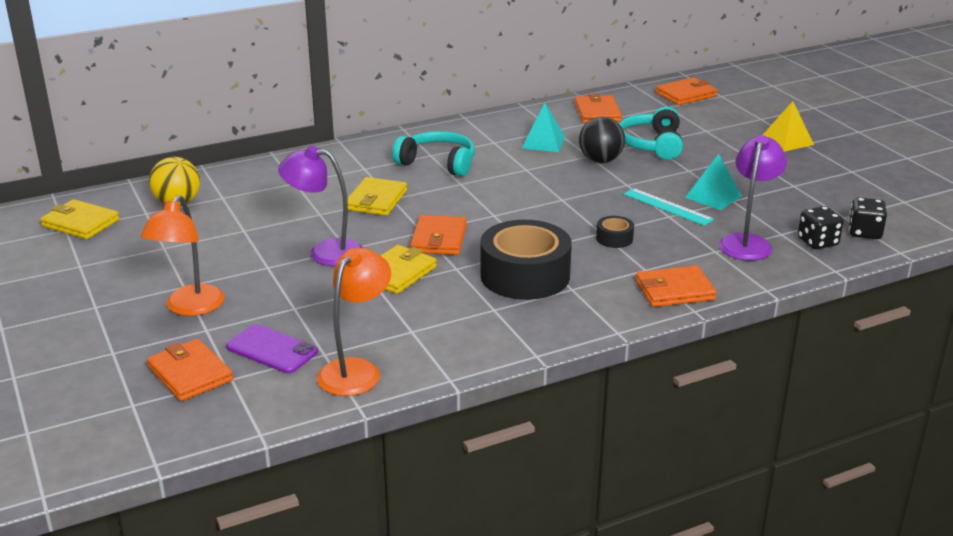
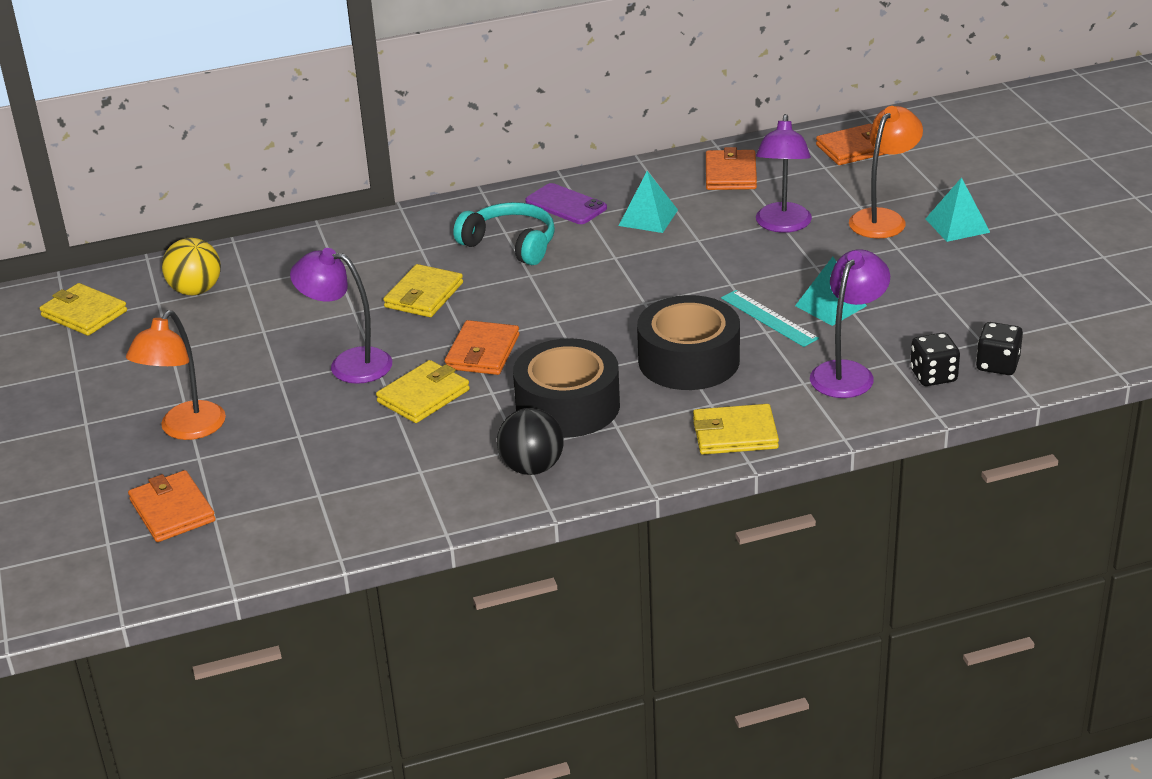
camera: 10 degrees right, 5 degrees up
purple phone [226,324,318,374] -> purple phone moved to [525,183,607,224]
orange lamp [317,248,391,396] -> orange lamp moved to [849,106,923,239]
black ball [579,117,625,163] -> black ball moved to [497,408,564,475]
black tape [596,216,634,248] -> black tape [637,295,740,390], size x2.30
turquoise headphones [619,106,683,160] -> purple lamp [756,114,812,233]
orange wallet [636,265,717,307] -> yellow wallet [693,404,779,455]
yellow pyramid [763,101,814,152] -> turquoise pyramid [925,177,990,242]

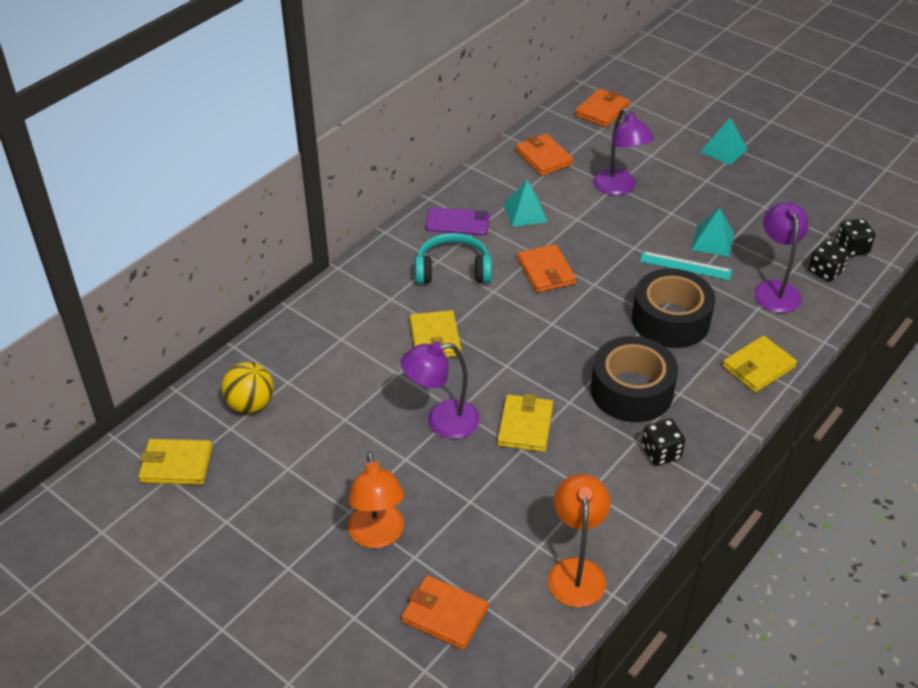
camera: 35 degrees left, 10 degrees up
orange wallet [445,320,519,375] -> orange wallet moved to [517,244,576,293]
black ball [497,408,564,475] -> black dice [641,418,685,466]
orange lamp [849,106,923,239] -> orange lamp moved to [548,474,611,607]

